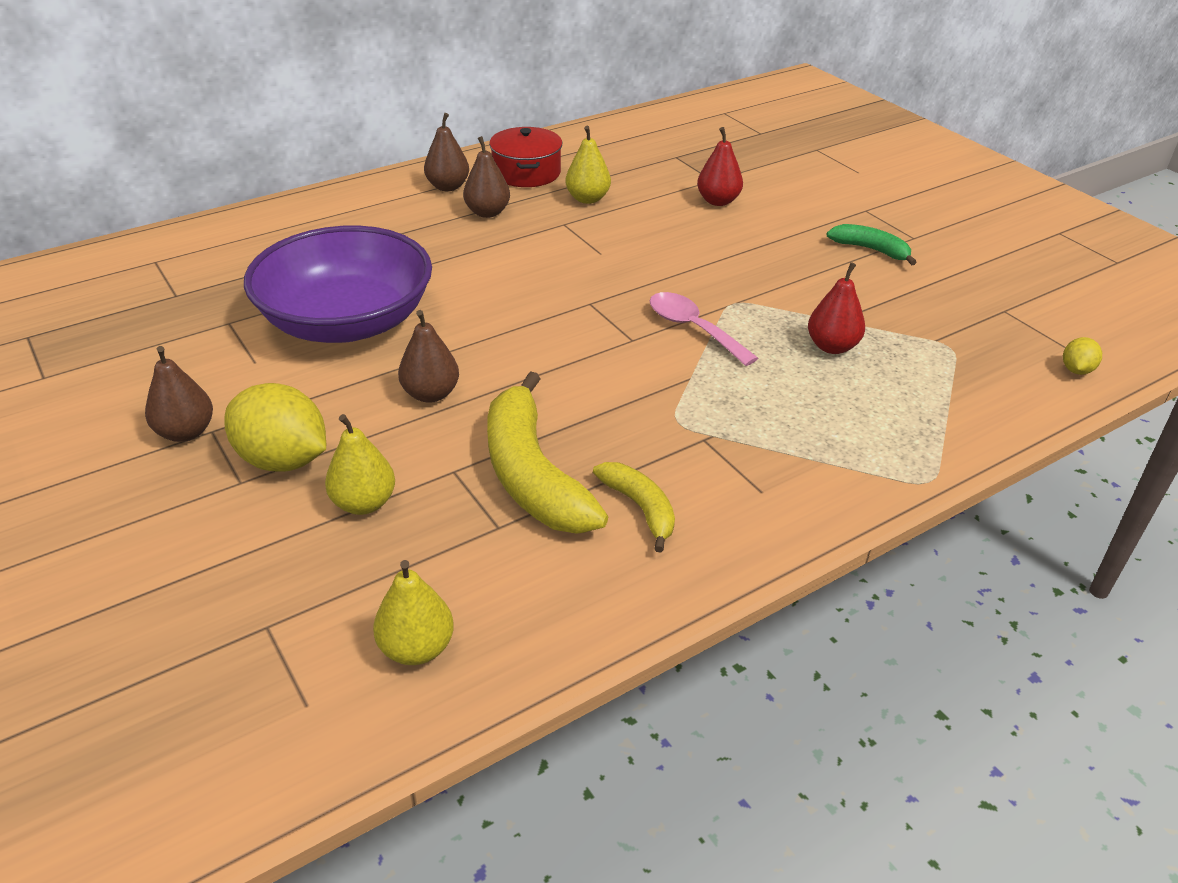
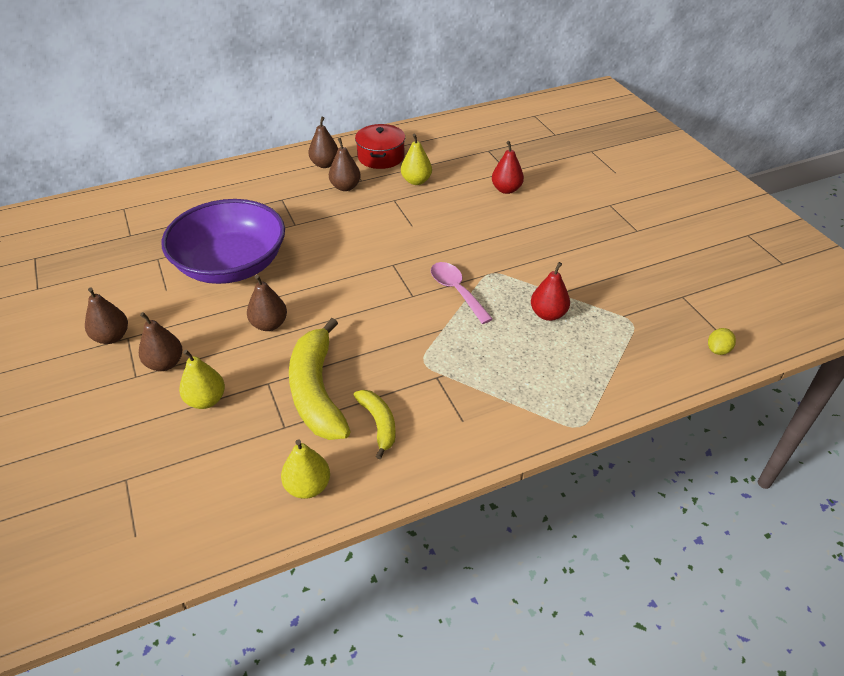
camera: 10 degrees right, 5 degrees up
yellow lemon [225,383,326,472] -> brown pear [139,312,183,371]
yellow pear [373,560,454,665] -> yellow pear moved to [281,439,330,499]
green banana [826,224,917,265] -> none

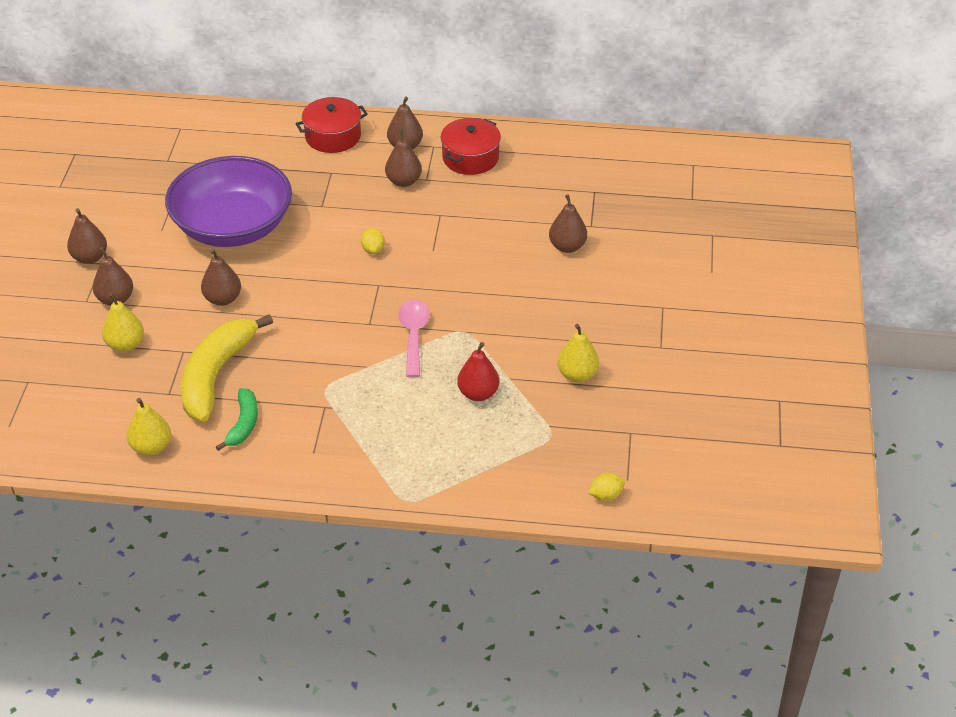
camera: 30 degrees right, 0 degrees up
yellow banana [354,390,396,459] -> green banana [216,388,258,451]
yellow pear [401,134,432,185] -> yellow pear moved to [557,324,599,382]
red pear [492,141,524,194] -> brown pear [549,194,587,253]
none -> red pot [296,97,368,153]
none -> yellow lemon [361,228,385,254]

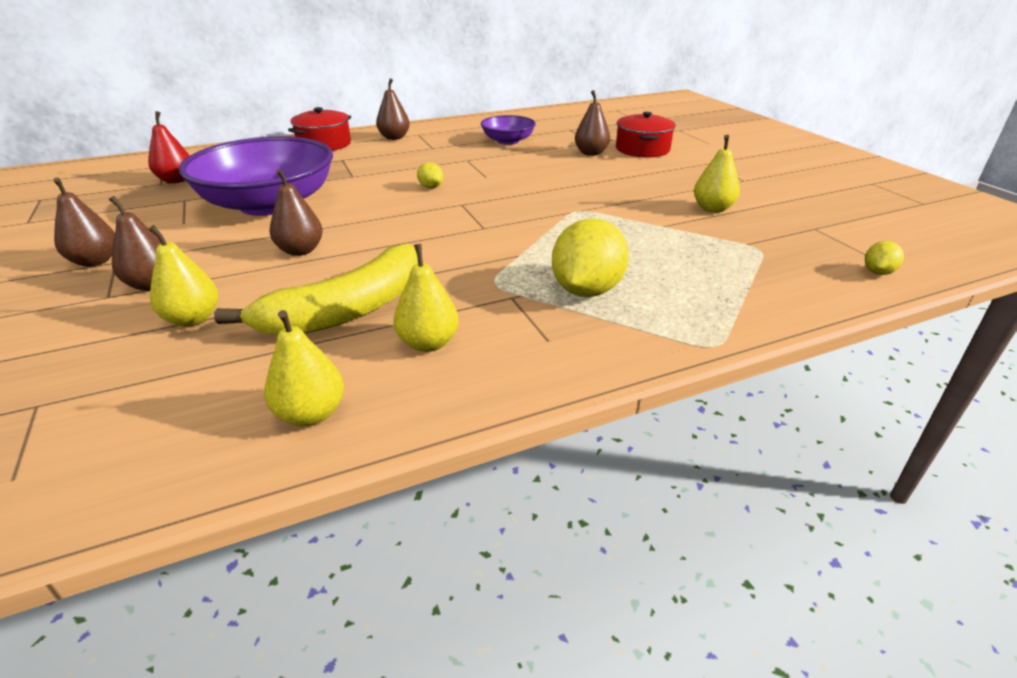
camera: 30 degrees left, 10 degrees down
yellow banana [181,314,273,422] -> yellow banana turned 120 degrees counterclockwise [214,244,418,335]
green banana [216,388,258,451] -> yellow pear [393,244,459,352]
brown pear [385,129,422,187] -> none
pink spoon [398,299,430,377] -> none
red pot [440,118,501,175] -> red pot moved to [616,112,676,158]
red pear [457,342,499,401] -> red pear moved to [148,111,190,183]
none -> purple bowl [481,115,536,145]
none -> yellow lemon [552,219,629,297]

